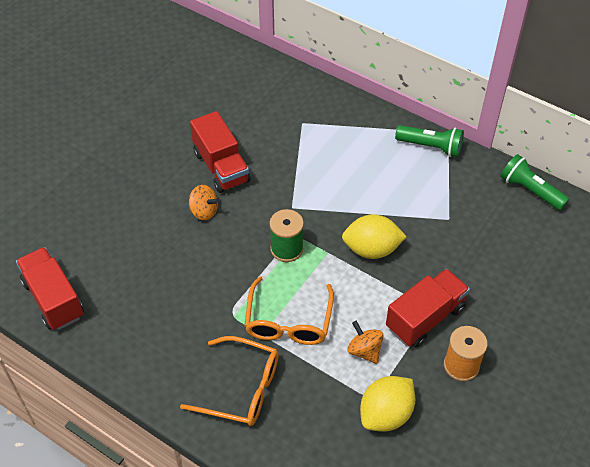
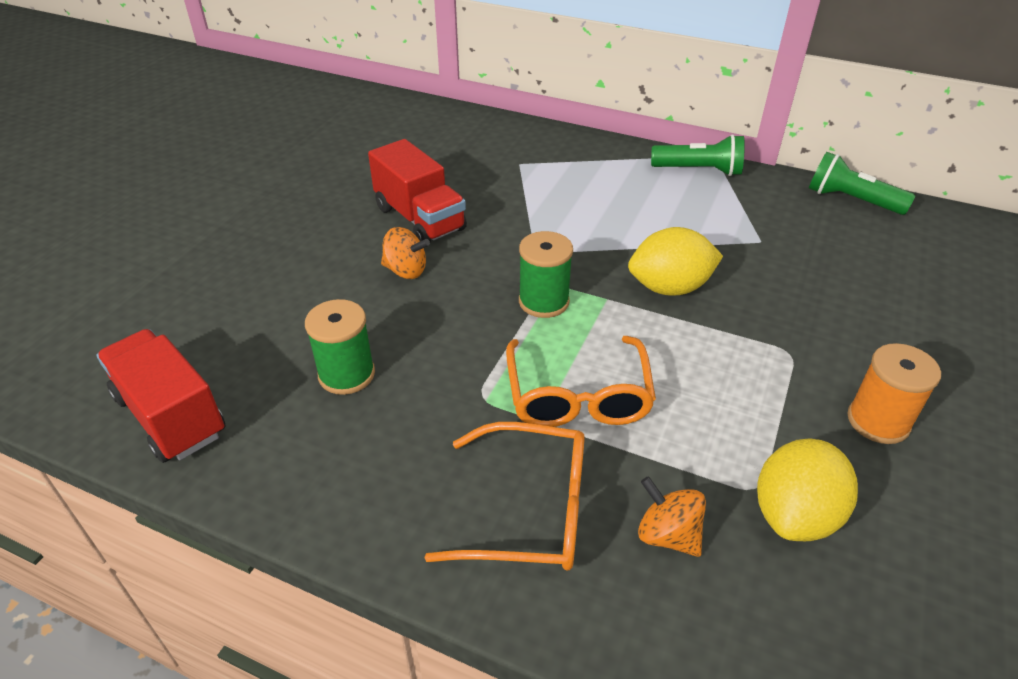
camera: 10 degrees left, 10 degrees down
orange spinning top [348,321,384,364] -> orange spinning top moved to [638,476,706,557]
red truck [386,269,470,348] -> none
none -> green spool [305,299,375,395]

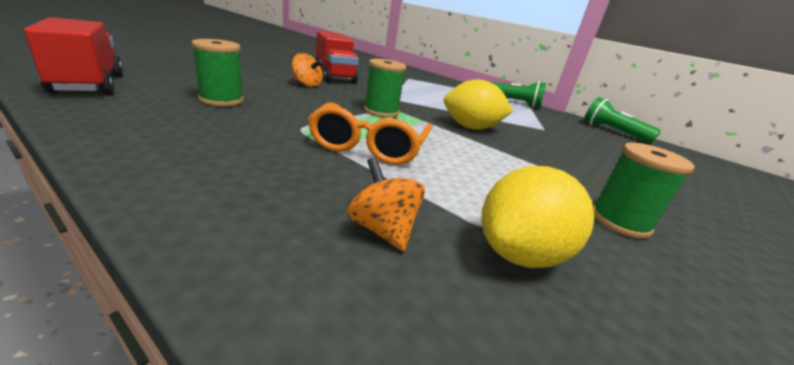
camera: 10 degrees right, 15 degrees down
orange glasses [424,422,585,571] -> none
orange spool [847,343,941,444] -> green spool [593,143,694,239]

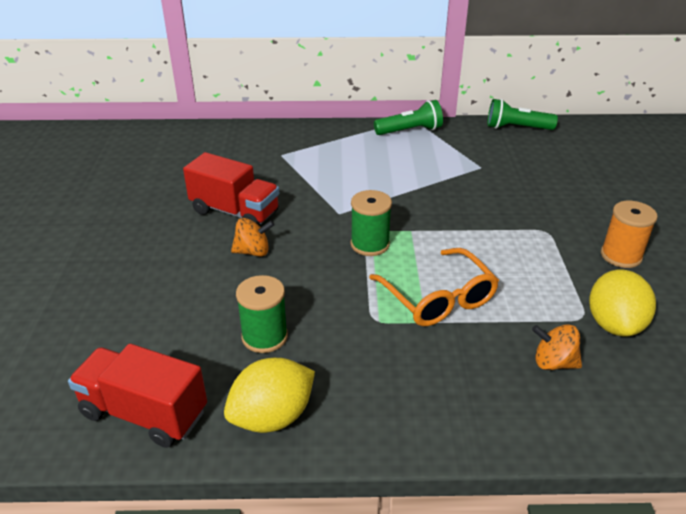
camera: 35 degrees left, 10 degrees up
yellow lemon [444,80,513,130] -> yellow lemon moved to [224,358,315,433]
green spool [593,143,694,239] -> orange spool [601,201,658,268]

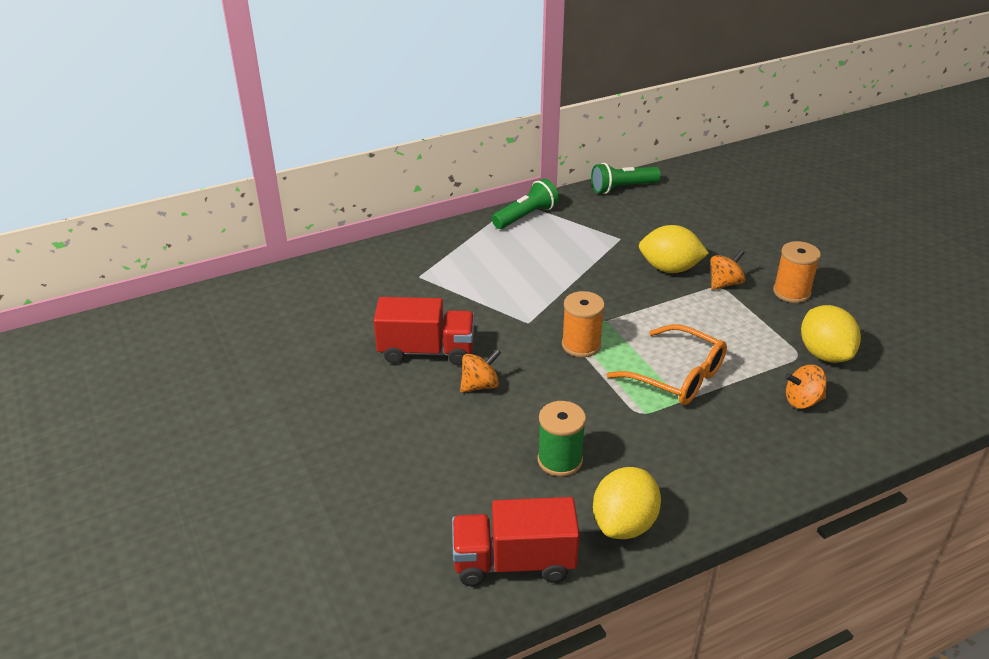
camera: 25 degrees left, 0 degrees up
green spool [351,190,392,256] -> orange spool [562,291,605,357]
none -> yellow lemon [639,225,709,273]
none -> orange spinning top [711,250,745,290]

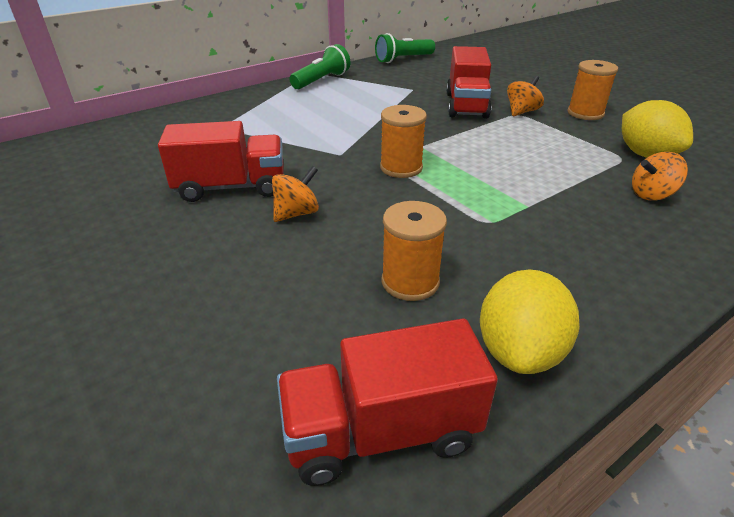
camera: 10 degrees left, 0 degrees up
green spool [537,401,586,476] -> orange spool [381,201,447,301]
orange glasses [607,324,727,405] -> none
yellow lemon [639,225,709,273] -> red truck [446,46,492,119]

